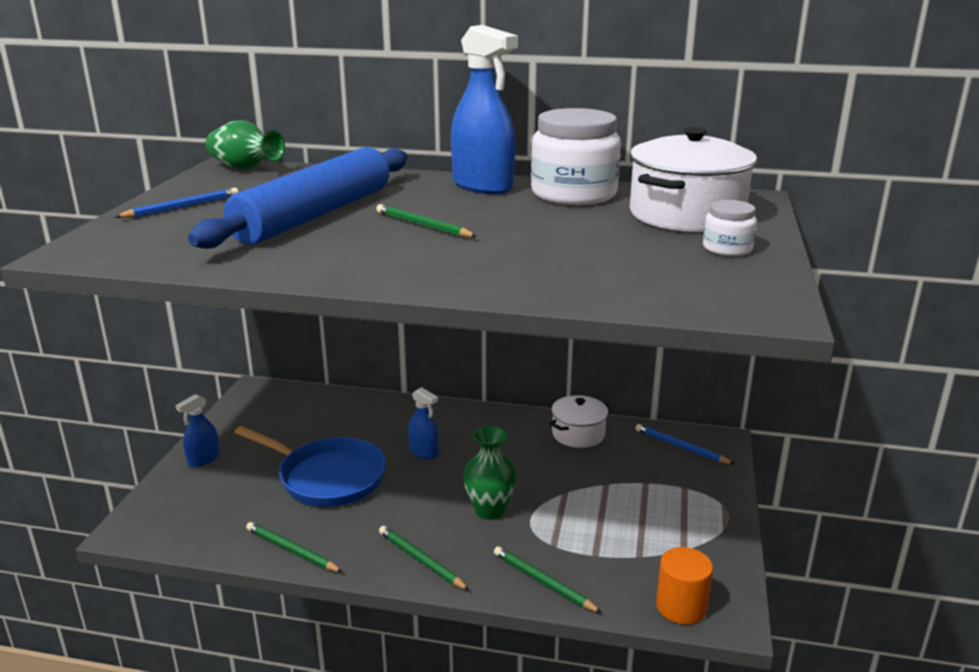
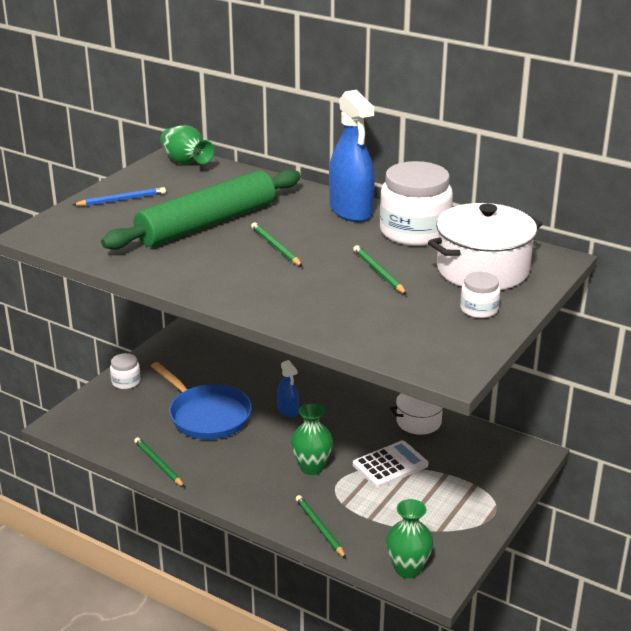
camera: 20 degrees right, 5 degrees up
blue spray bottle [175,394,220,467] -> white jar [110,353,141,389]
blue rolling pin [188,147,407,249] -> green rolling pin [101,169,301,250]
green pencil [379,526,470,591] -> green pencil moved to [353,245,407,295]
blue pencil [635,424,734,464] -> none
orange cylinder [656,547,713,624] -> green vase [386,499,433,579]
none -> white calculator [353,440,428,488]

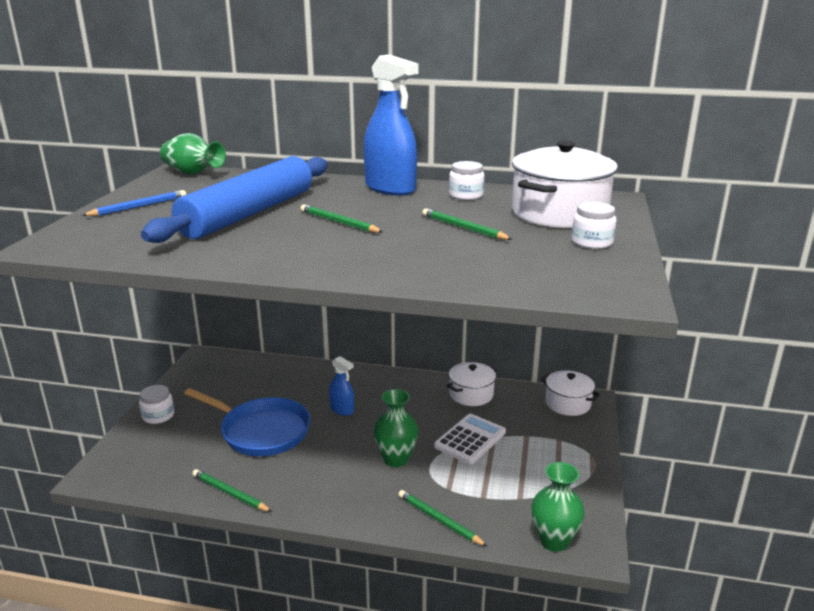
camera: 20 degrees left, 5 degrees down
green rolling pin [101,169,301,250] -> blue rolling pin [141,156,328,243]
white jar [380,161,453,246] -> white jar [449,161,485,200], size x0.48
none -> white pot [541,371,600,416]

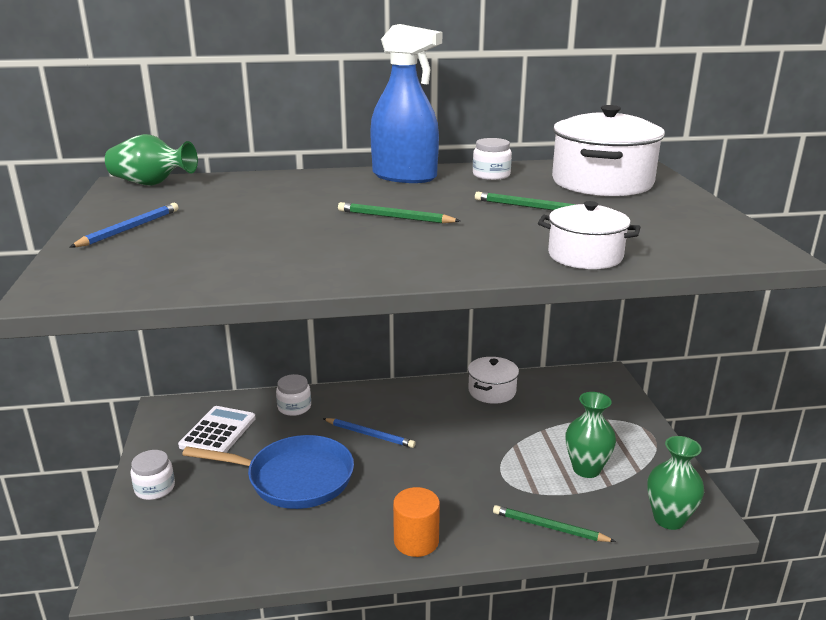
camera: 20 degrees left, 0 degrees up
blue rolling pin [141,156,328,243] -> none
green pencil [192,469,272,512] -> none
blue spray bottle [329,356,354,416] -> blue pencil [323,418,416,448]
green vase [373,389,418,467] -> green vase moved to [565,392,616,478]
white calculator [434,414,506,464] -> white calculator moved to [178,406,256,453]
white pot [541,371,600,416] -> white pot moved to [538,201,641,269]
white jar [572,202,616,249] -> white jar moved to [276,374,311,416]
none -> orange cylinder [393,487,440,557]

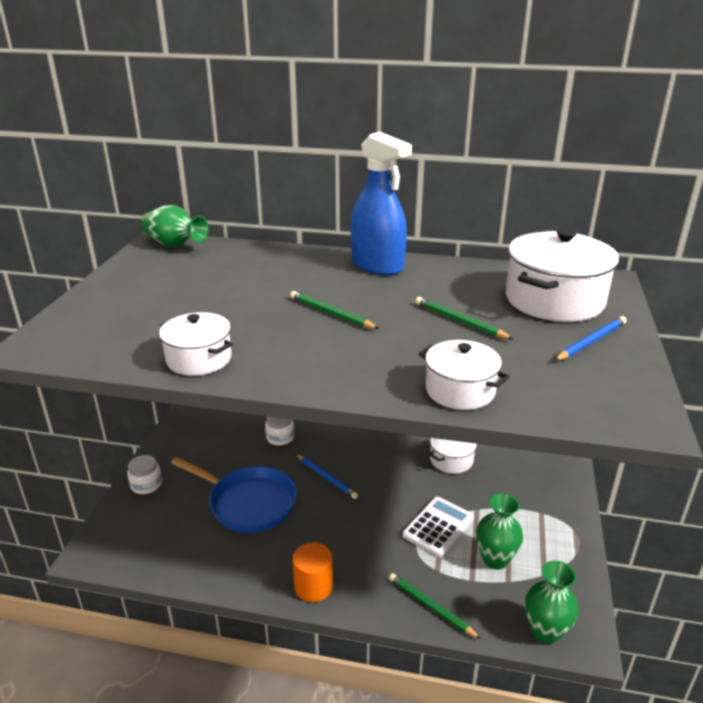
camera: 20 degrees right, 5 degrees up
blue pencil [69,203,178,248] -> blue pencil moved to [554,316,626,361]
white calculator [178,406,256,453] -> white calculator moved to [402,497,474,557]
white jar [473,138,512,180] -> none
none -> white pot [159,312,233,376]

